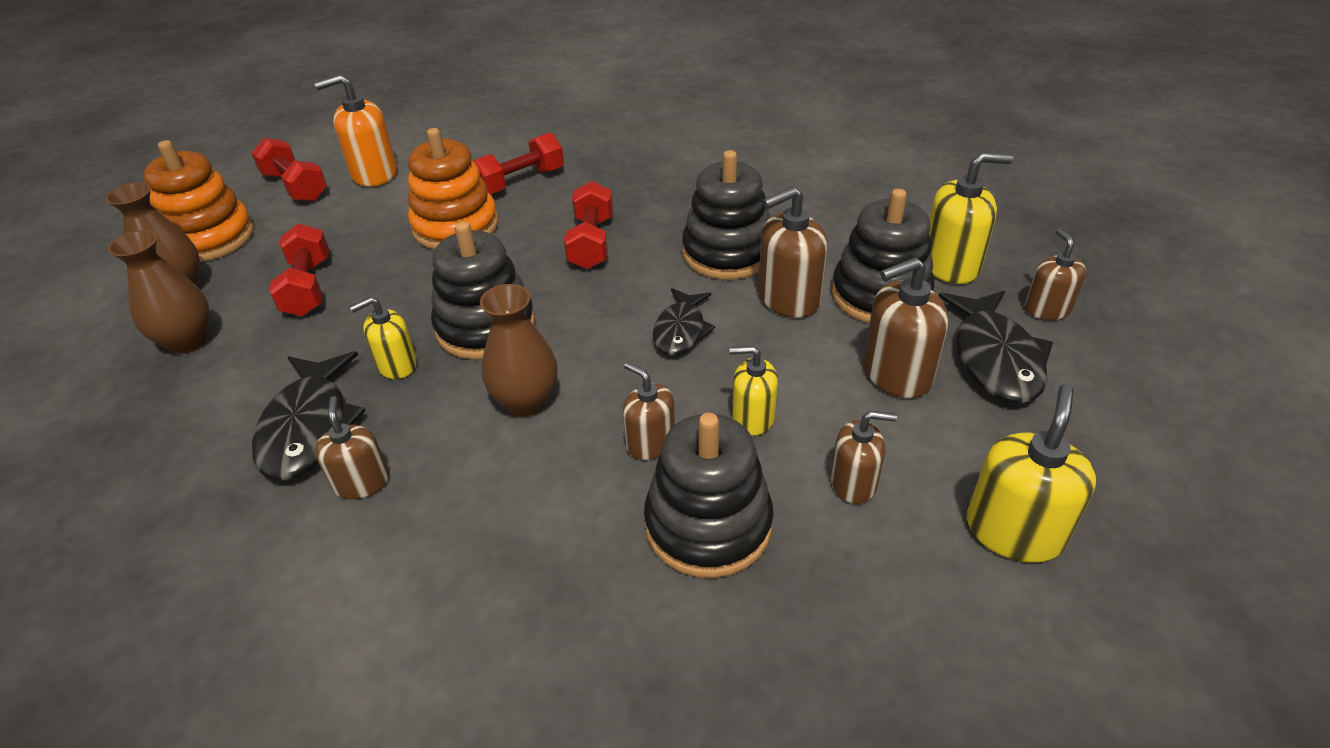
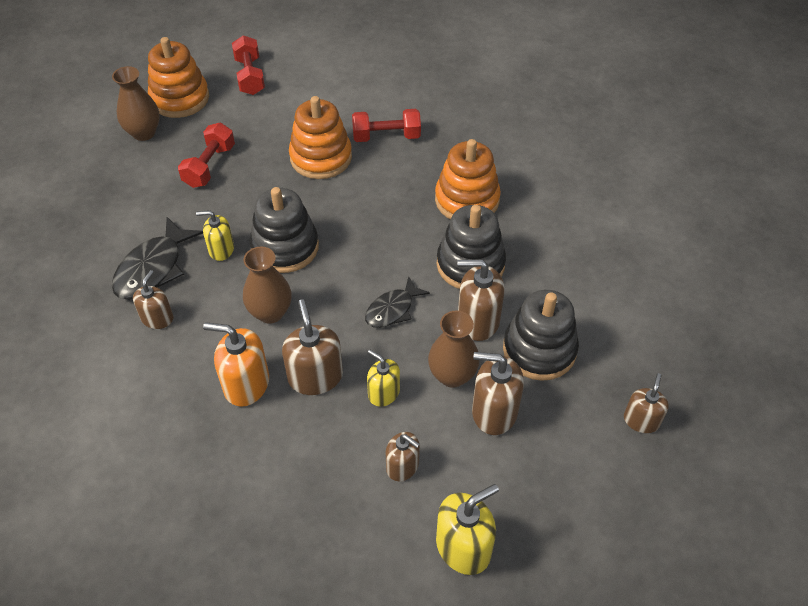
camera: 30 degrees right, 10 degrees up
brown vase [108,230,210,354] -> brown vase moved to [428,310,480,388]
orange soap dispenser [314,74,397,187] -> orange soap dispenser moved to [203,322,269,407]
red dumbbell [564,181,613,269] -> none
brown soap dispenser [623,362,675,460] -> brown soap dispenser [282,299,343,395], size x1.57
black stacking toy [644,413,774,578] -> none
yellow soap dispenser [929,152,1013,284] -> none
black fish [938,291,1053,404] -> none
none -> orange stacking toy [435,139,501,219]

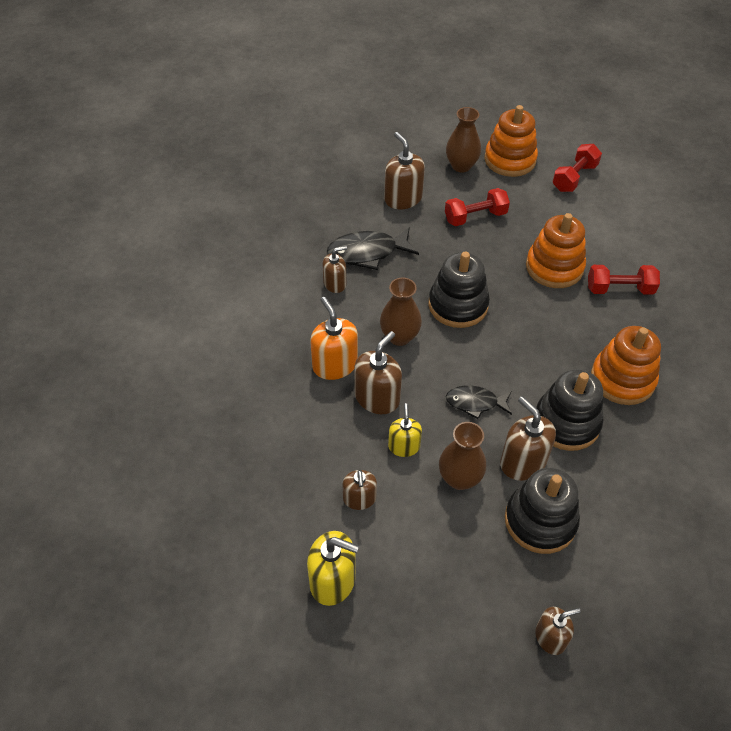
camera: 50 degrees right, 0 degrees up
yellow soap dispenser [196,210,234,261] -> none
red dumbbell [352,109,421,142] -> red dumbbell turned 45 degrees counterclockwise [588,265,660,295]
brown soap dispenser [472,352,524,435] -> brown soap dispenser moved to [384,132,425,209]

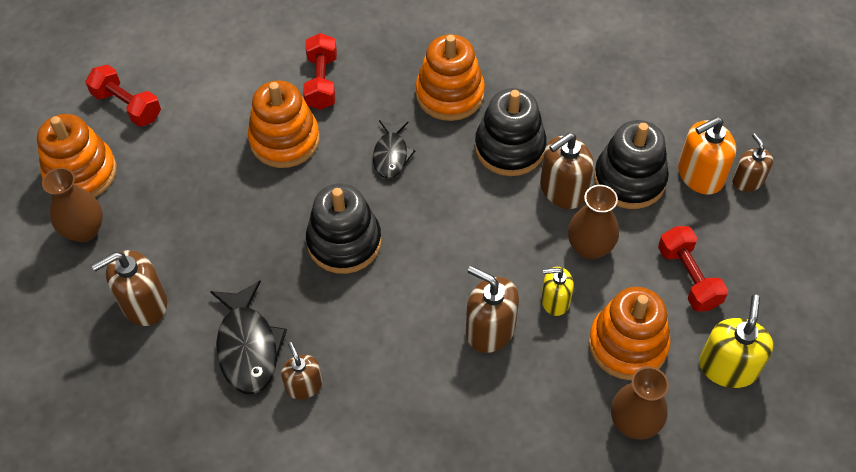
camera: 90 degrees left, 5 degrees up
orange soap dispenser [310,297,358,380] -> orange soap dispenser moved to [678,117,736,195]
brown soap dispenser [343,470,377,510] -> orange stacking toy [588,287,671,380]
brown vase [380,277,422,346] -> brown vase moved to [611,367,669,440]
red dumbbell [445,188,510,226] -> red dumbbell moved to [658,226,728,312]
black fish [446,386,512,419] -> black fish moved to [373,120,415,179]

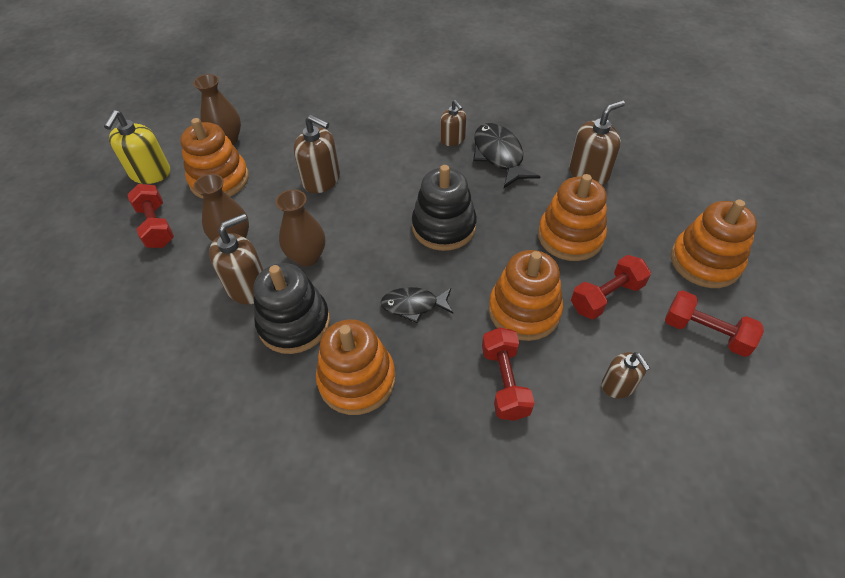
camera: 175 degrees right, 5 degrees down
brown vase [42,167,103,242] -> brown vase moved to [276,189,325,266]
black fish [373,120,415,179] -> black fish turned 90 degrees counterclockwise [380,287,453,323]
yellow soap dispenser [541,267,574,316] -> none
black stacking toy [594,120,669,209] -> none
orange soap dispenser [678,117,736,195] -> none
brown soap dispenser [732,133,773,192] -> brown soap dispenser moved to [602,352,650,398]
none -> orange stacking toy [538,174,607,261]
none -> red dumbbell [571,255,651,319]

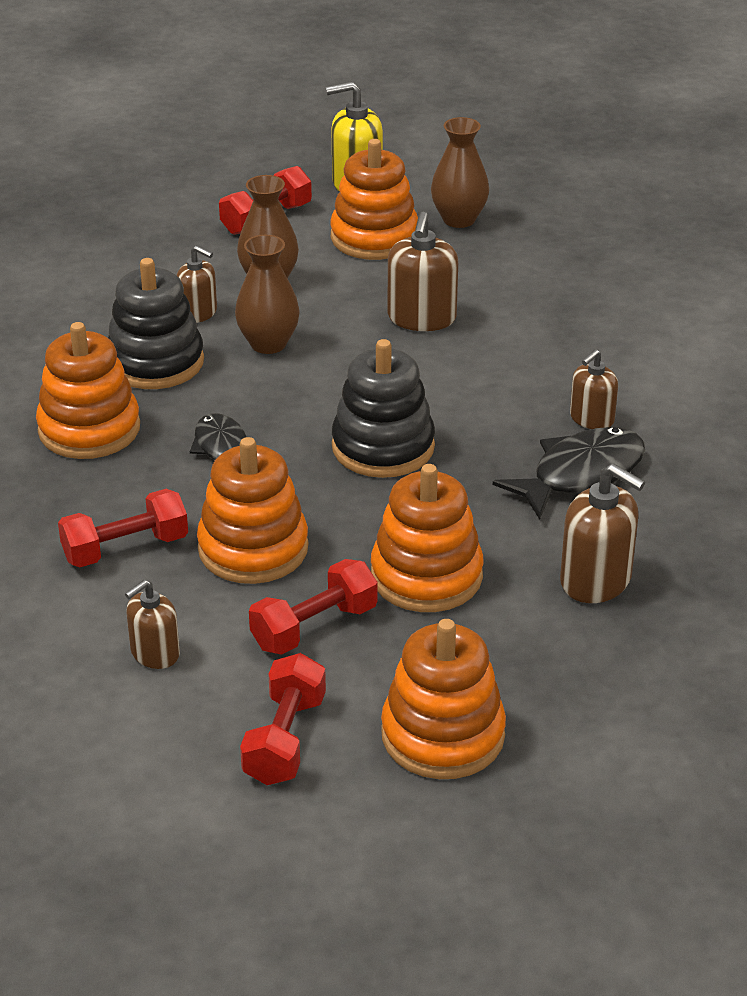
camera: 70 degrees right, 15 degrees down
brown soap dispenser [209,213,263,304] -> brown soap dispenser [177,245,217,323], size x0.64
red dumbbell [571,255,651,319] -> red dumbbell turned 75 degrees counterclockwise [249,559,378,655]

